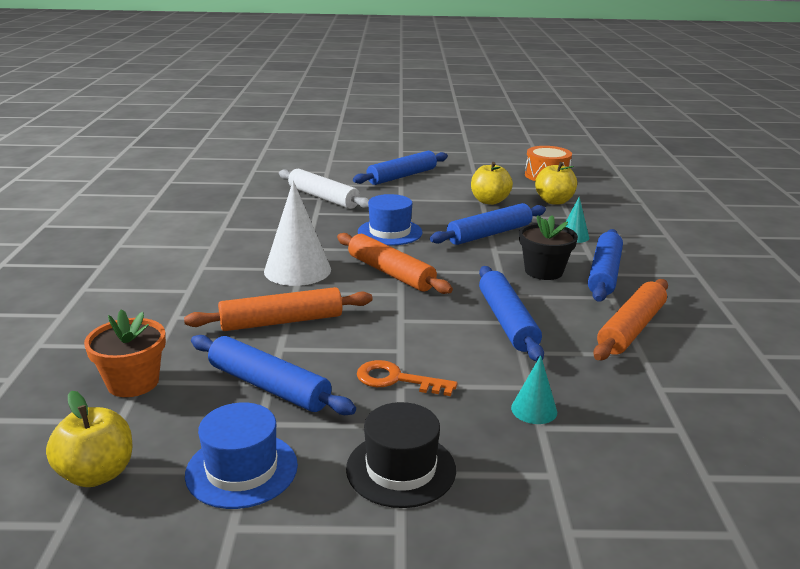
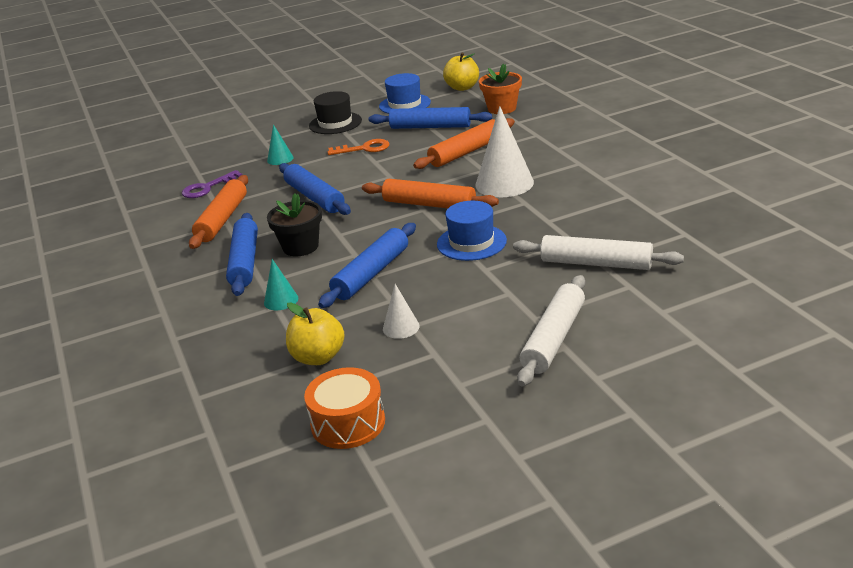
camera: 160 degrees right, 5 degrees up
blue rolling pin [353,151,448,185] -> white rolling pin [517,275,585,387]
yellow apple [471,162,513,205] -> white cone [383,284,420,339]
none -> purple key [182,170,242,198]

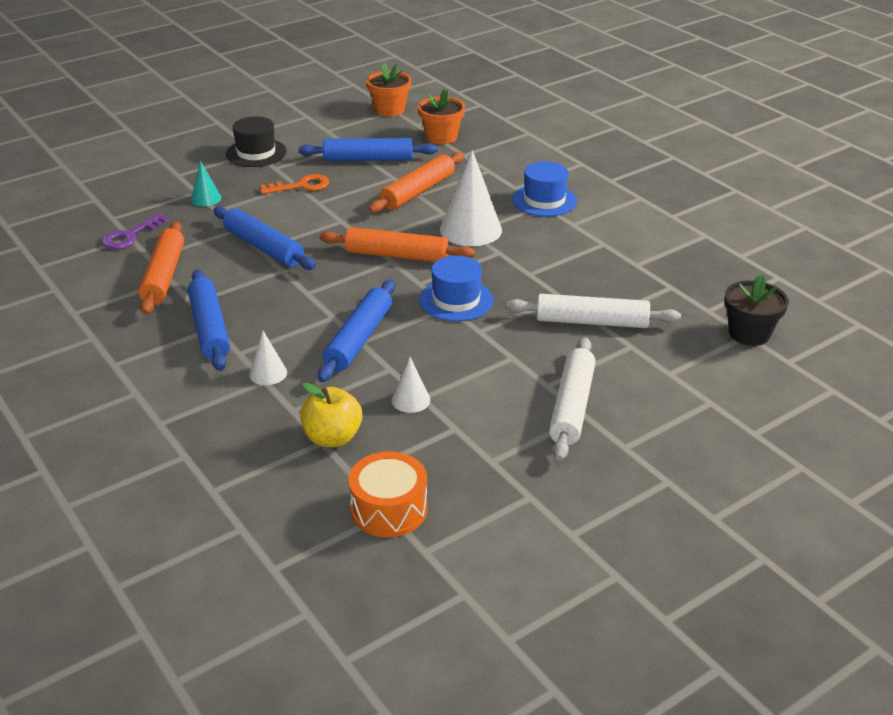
camera: 15 degrees left, 5 degrees up
turquoise cone [264,259,298,310] -> white cone [249,331,287,385]
black flower pot [267,194,322,256] -> black flower pot moved to [724,275,789,346]
blue hat [379,73,431,114] -> blue hat moved to [512,161,577,217]
yellow apple [443,53,479,91] -> orange flower pot [366,64,411,116]

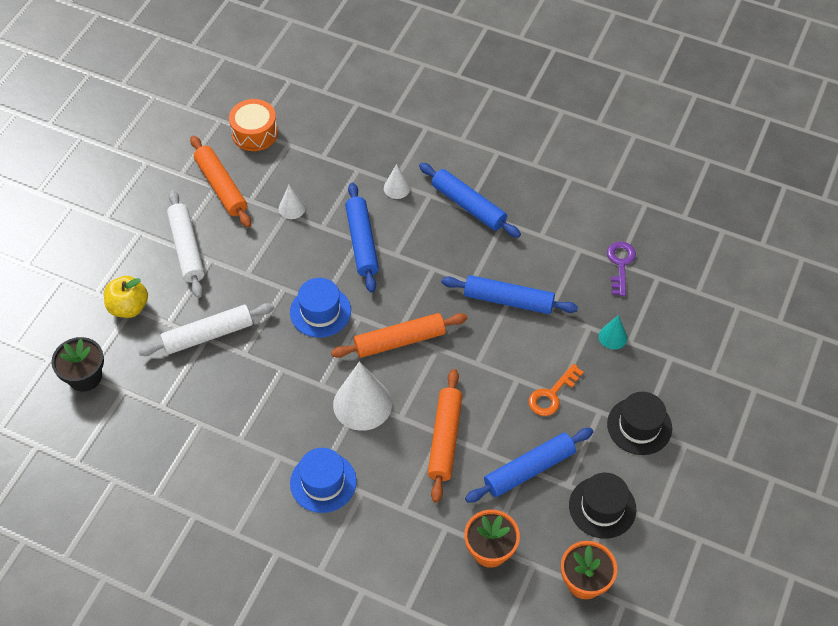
camera: 150 degrees right, 20 degrees up
orange rolling pin [138,221,184,315] -> orange rolling pin moved to [190,136,251,228]
yellow apple [300,382,362,447] -> yellow apple moved to [104,276,148,318]
none -> black hat [569,473,636,539]

